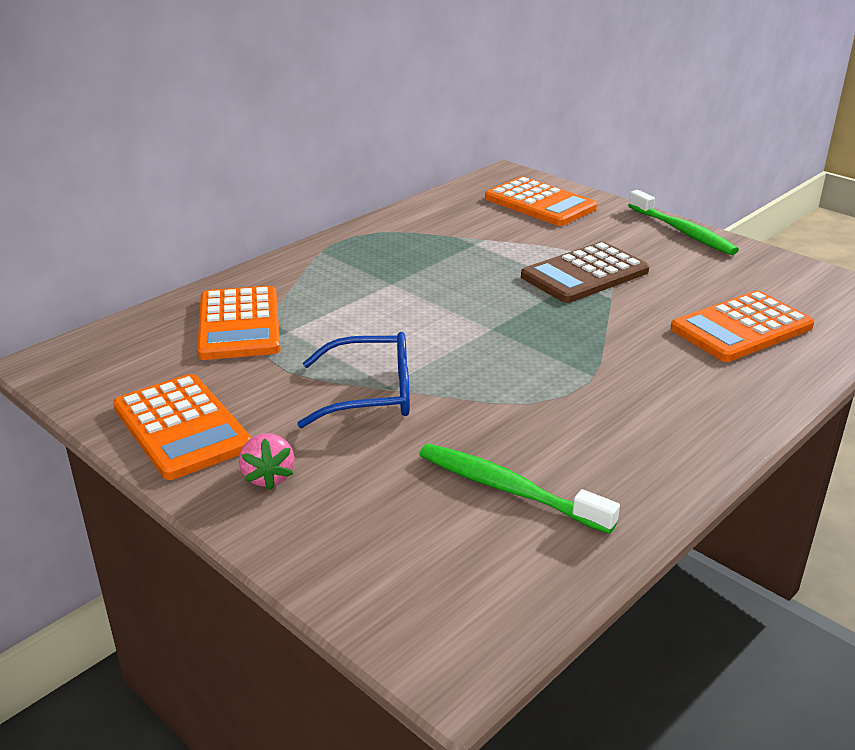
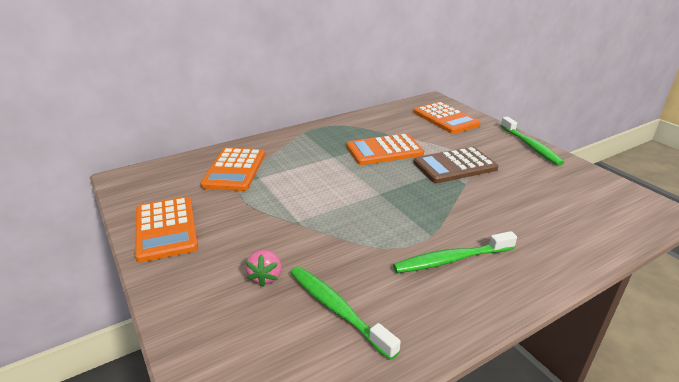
camera: 15 degrees right, 0 degrees up
pink strawberry [239,433,295,490] -> pink strawberry moved to [246,250,282,287]
blue glasses [297,332,410,428] -> none
orange calculator [671,291,814,362] -> orange calculator moved to [347,133,424,165]
none -> green toothbrush [393,231,517,273]

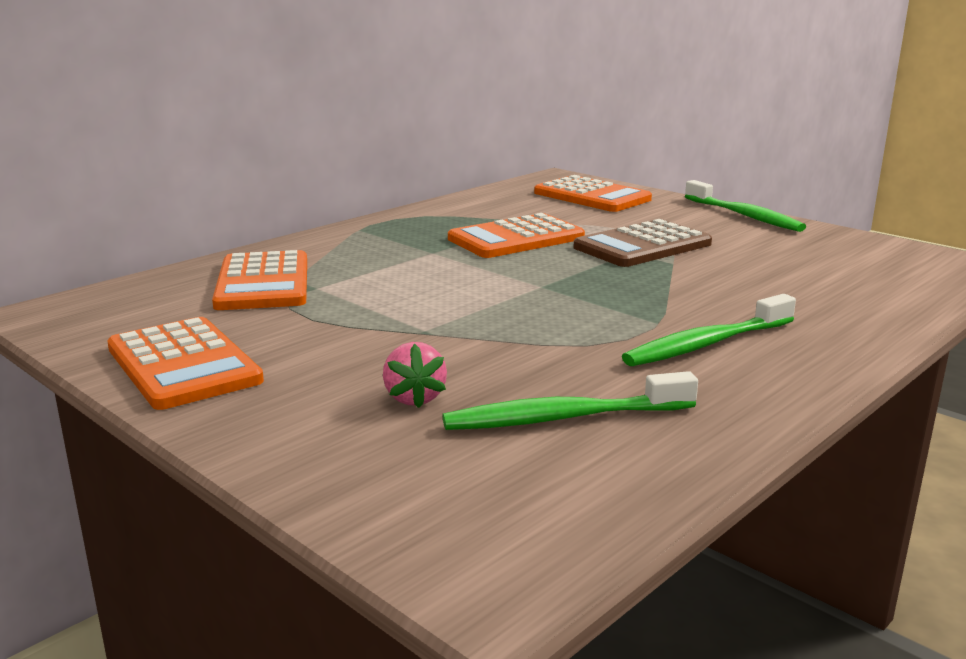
camera: 15 degrees left, 10 degrees down
green toothbrush [291,267,401,360] -> green toothbrush turned 45 degrees counterclockwise [442,371,698,430]

